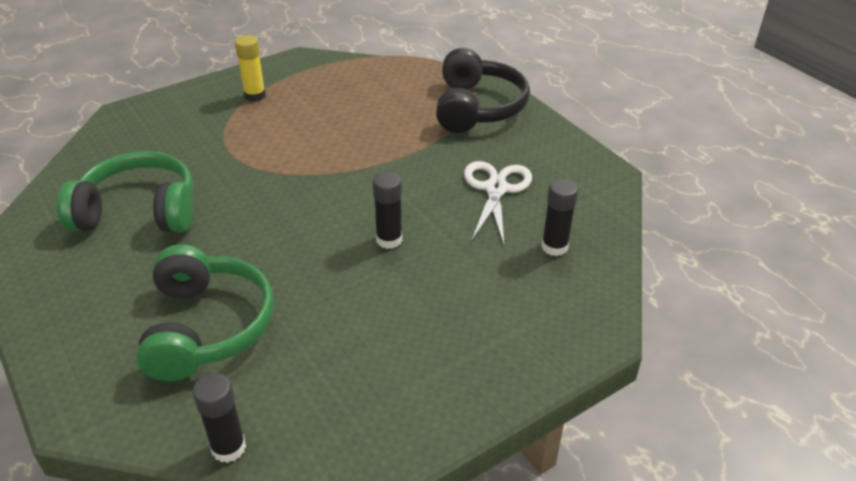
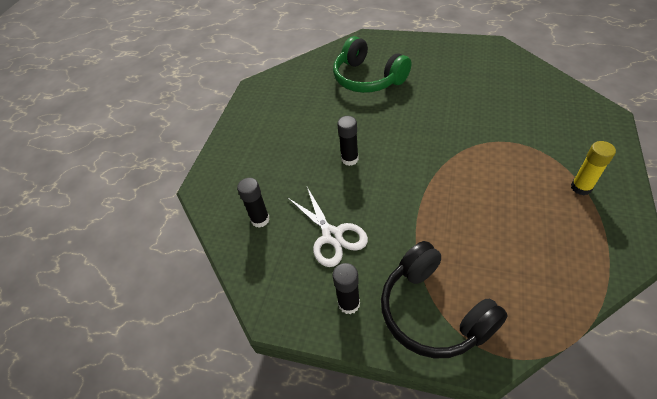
camera: 145 degrees right, 10 degrees up
green headphones [57,151,194,232] -> none
black glue stick [193,373,246,463] -> black glue stick moved to [333,263,360,314]

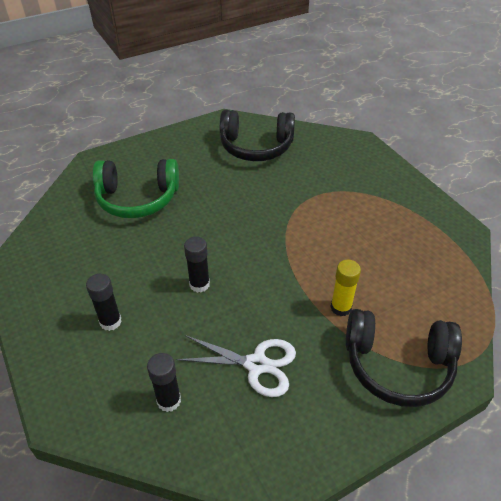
camera: 50 degrees left, 5 degrees down
black glue stick [333,263,360,314] -> black glue stick moved to [86,274,122,331]
yellow glue stick [571,141,616,195] -> yellow glue stick moved to [331,260,361,316]
none -> black headphones [220,110,295,161]

